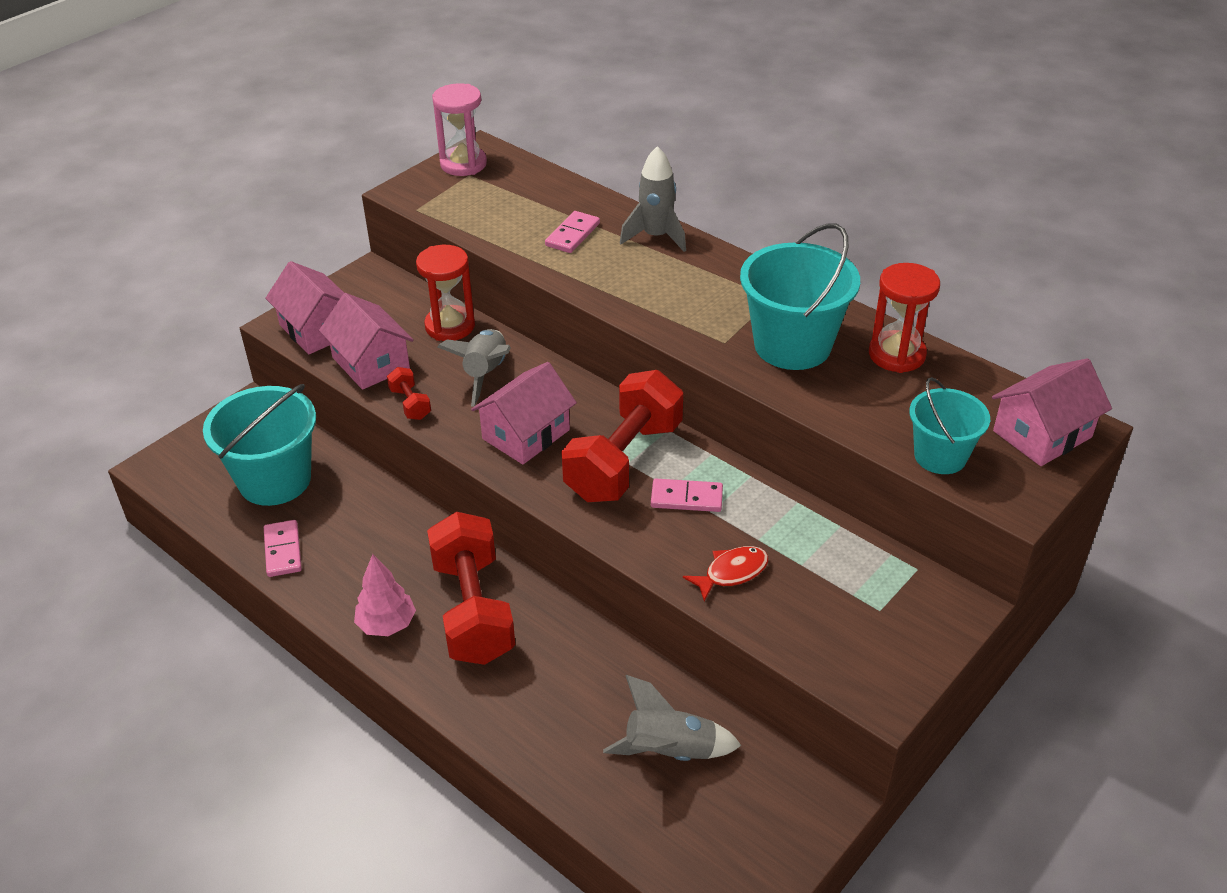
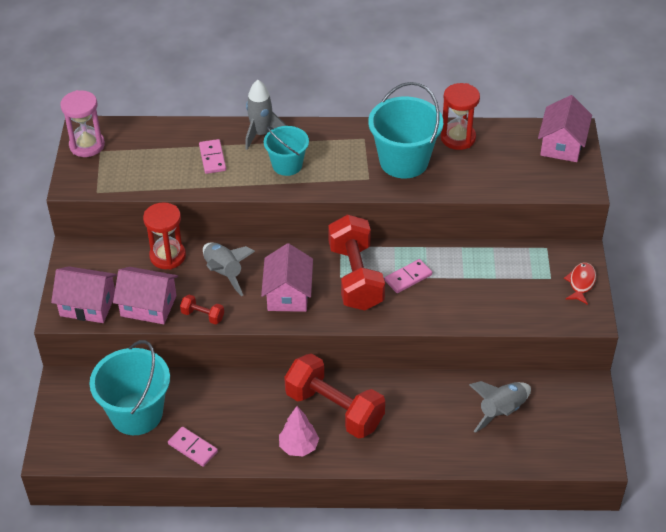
camera: 40 degrees left, 5 degrees up
red fish [683,546,769,602] -> red fish moved to [564,262,596,305]
turquoise bucket [909,377,990,474] -> turquoise bucket moved to [264,126,309,176]

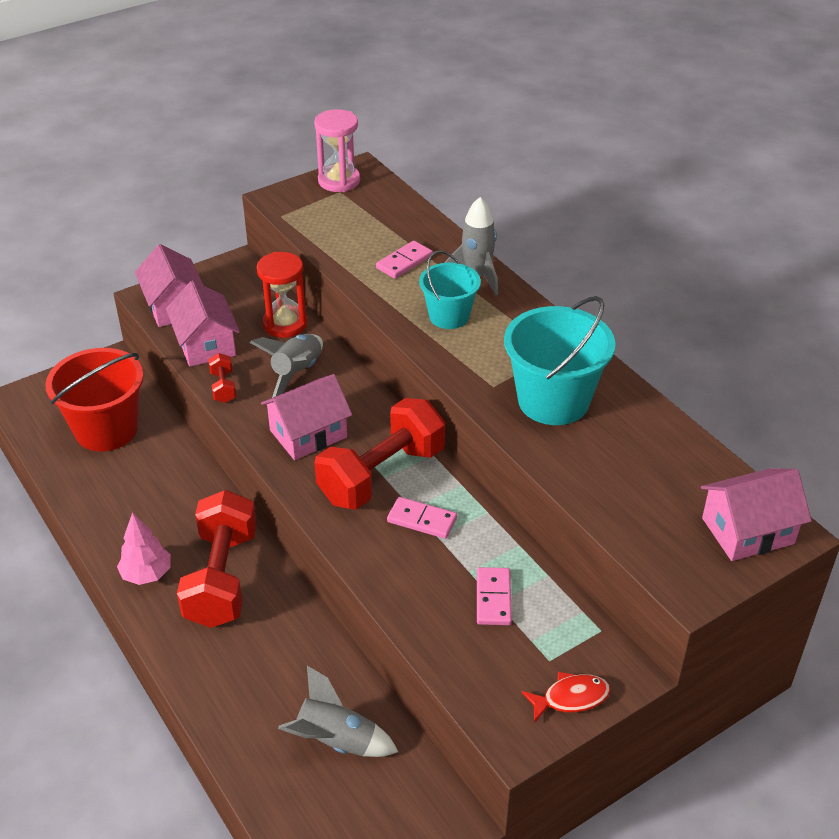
camera: 55 degrees right, 5 degrees down
turquoise bucket [89,340,170,435] -> red bucket [45,348,144,452]
pink domino [168,427,218,467] -> pink domino moved to [477,567,512,625]
red hourglass [441,83,480,150] -> none

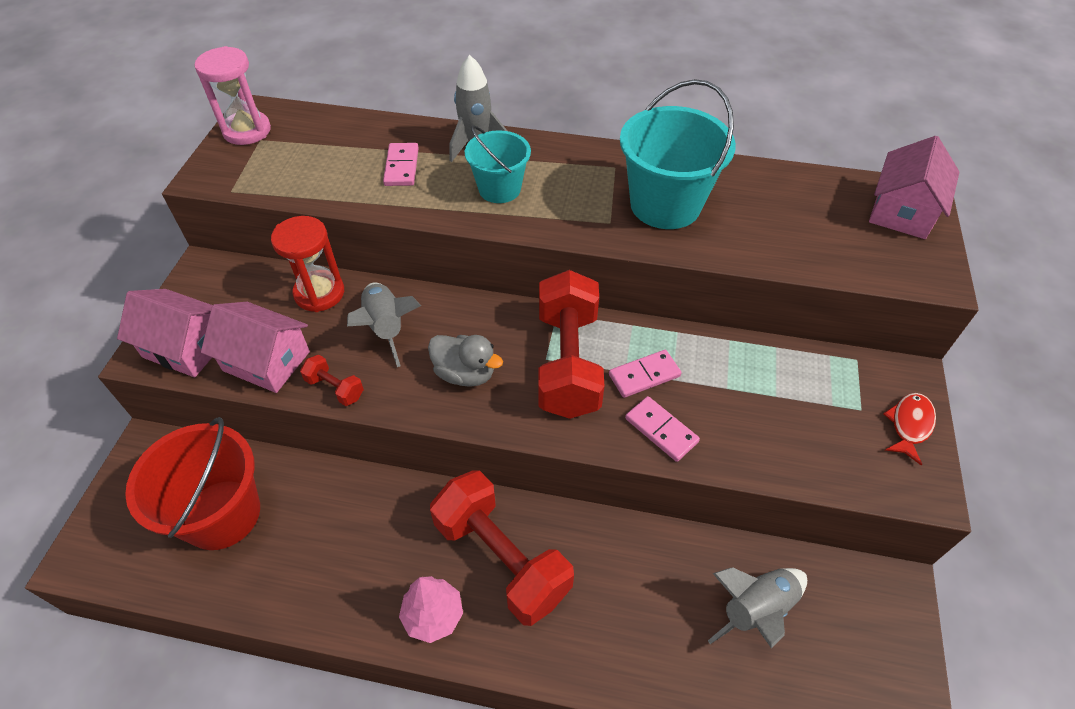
camera: 45 degrees left, 10 degrees up
pink house [261,374,352,460] -> grey duck [428,335,503,387]
pink domino [477,567,512,625] -> pink domino moved to [625,396,700,462]

